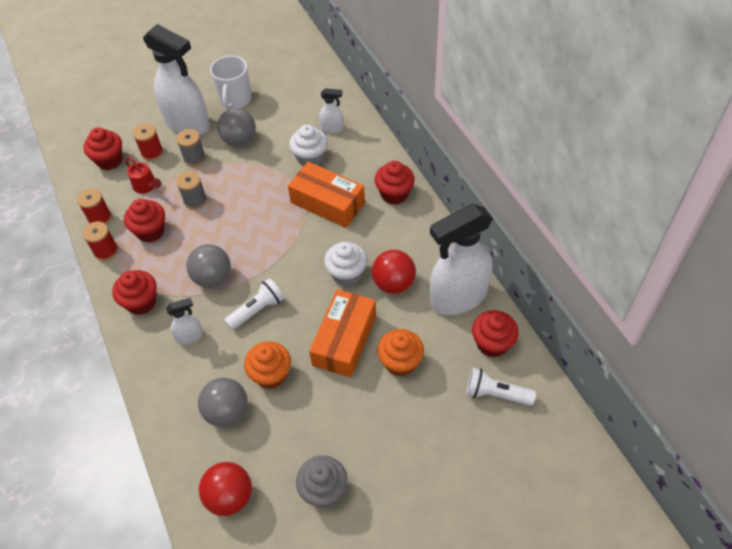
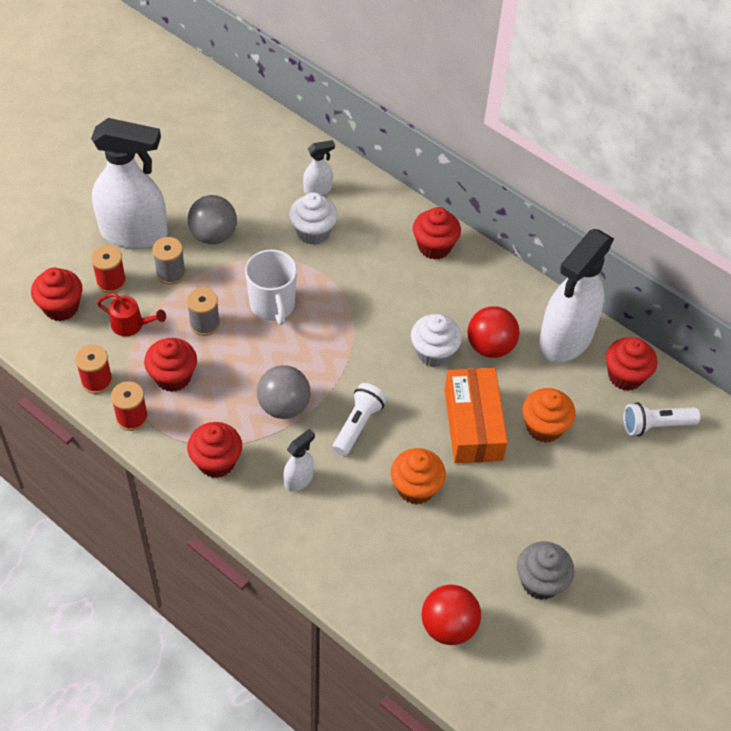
camera: 30 degrees left, 0 degrees up
grey ball [198,378,248,427] -> none
white mug [210,55,252,110] -> white mug moved to [245,250,297,325]
orange box [288,162,365,228] -> none

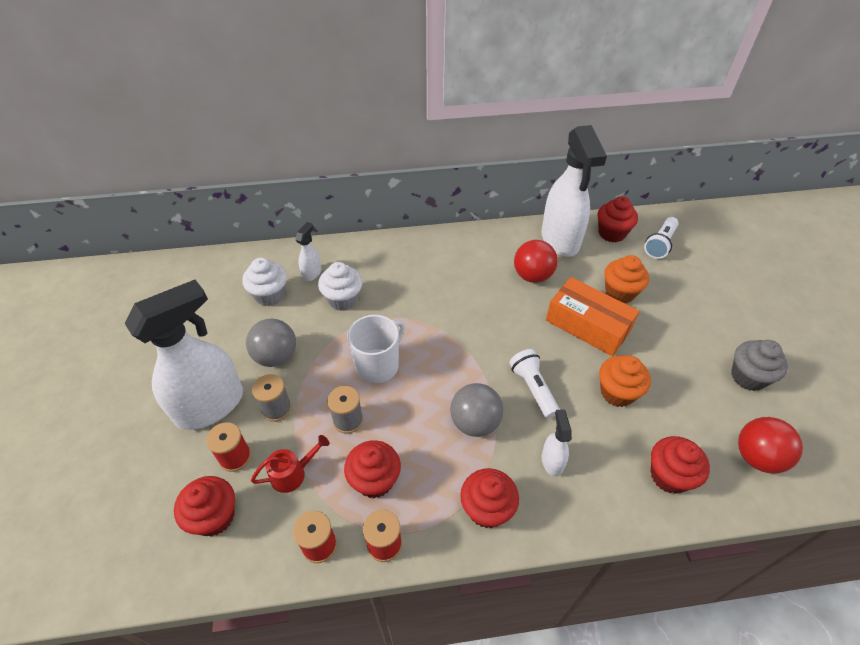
camera: 45 degrees left, 5 degrees down
white mug [245,250,297,325] -> white mug turned 75 degrees counterclockwise [348,315,405,383]
white cupcake [411,314,462,367] -> white cupcake moved to [242,258,287,306]
red cupcake [413,207,461,260] -> red cupcake moved to [650,436,710,494]

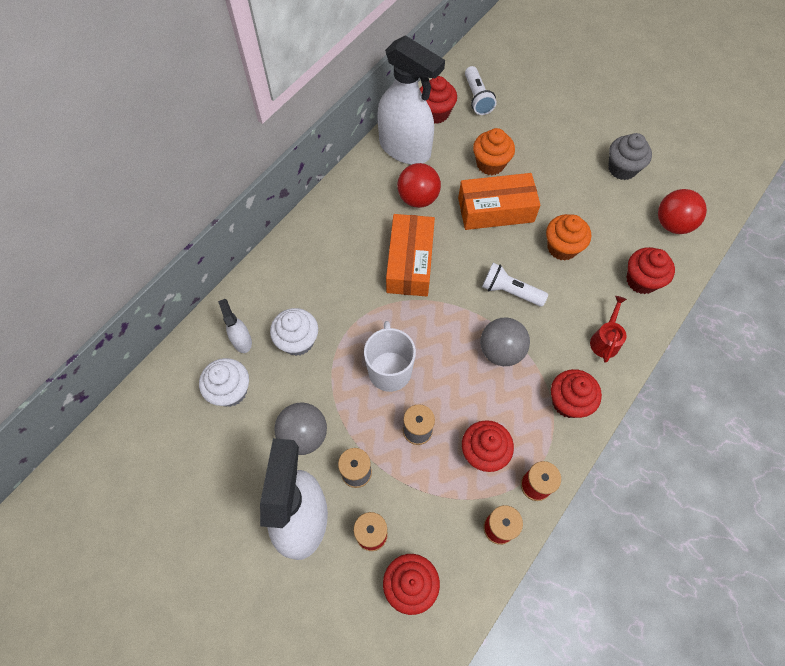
camera: 45 degrees left, 15 degrees up
red watering can [251,435,329,493] -> red watering can moved to [590,296,627,363]
white spray bottle [542,409,572,477] -> none
none -> orange box [386,214,435,296]

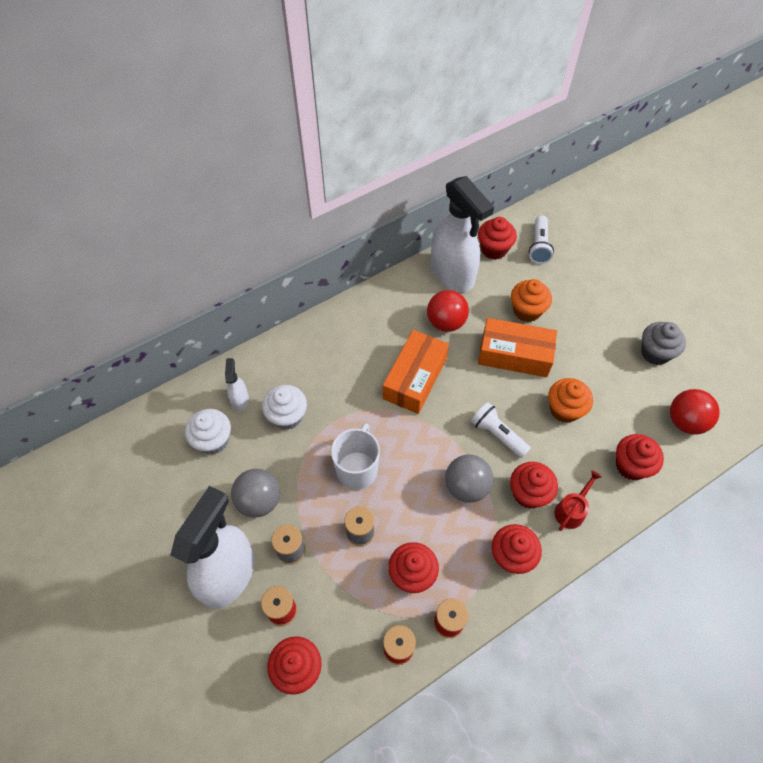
camera: 20 degrees right, 5 degrees down
none -> red cupcake [510,462,558,509]

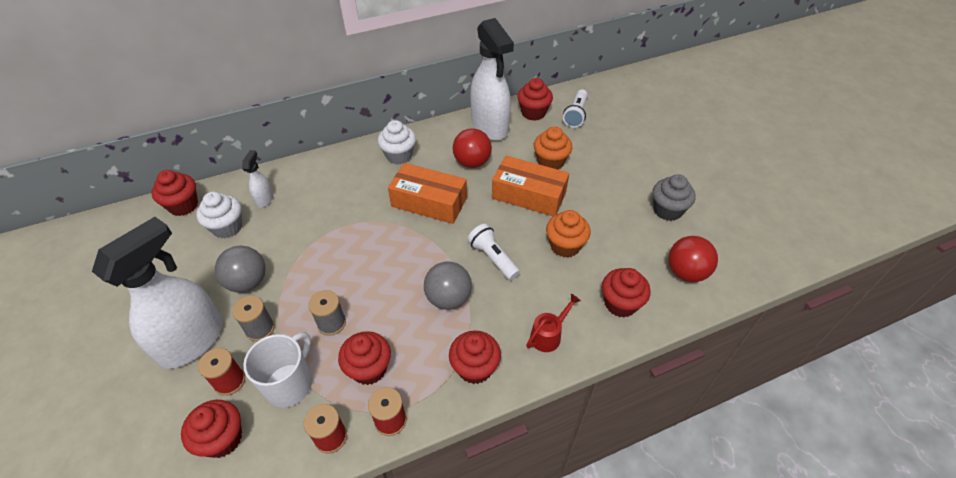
camera: 10 degrees right, 10 degrees down
white cupcake [262,385,307,430] -> white cupcake moved to [378,120,416,165]
white mug [331,423,380,490] -> white mug moved to [243,332,312,407]
orange box [383,330,449,414] -> orange box turned 75 degrees clockwise [388,163,467,224]
red cupcake [510,462,558,509] -> red cupcake moved to [152,170,198,216]

